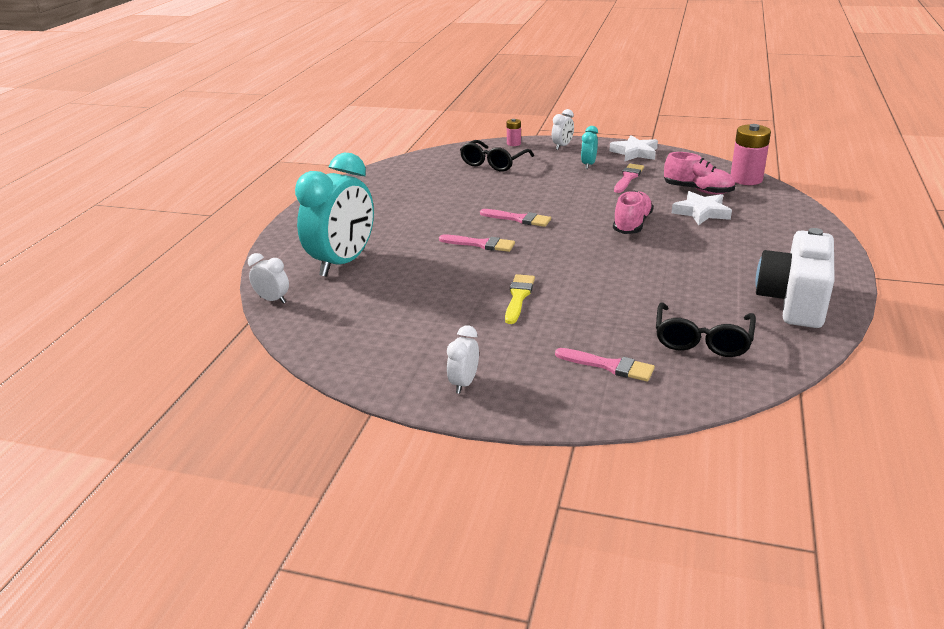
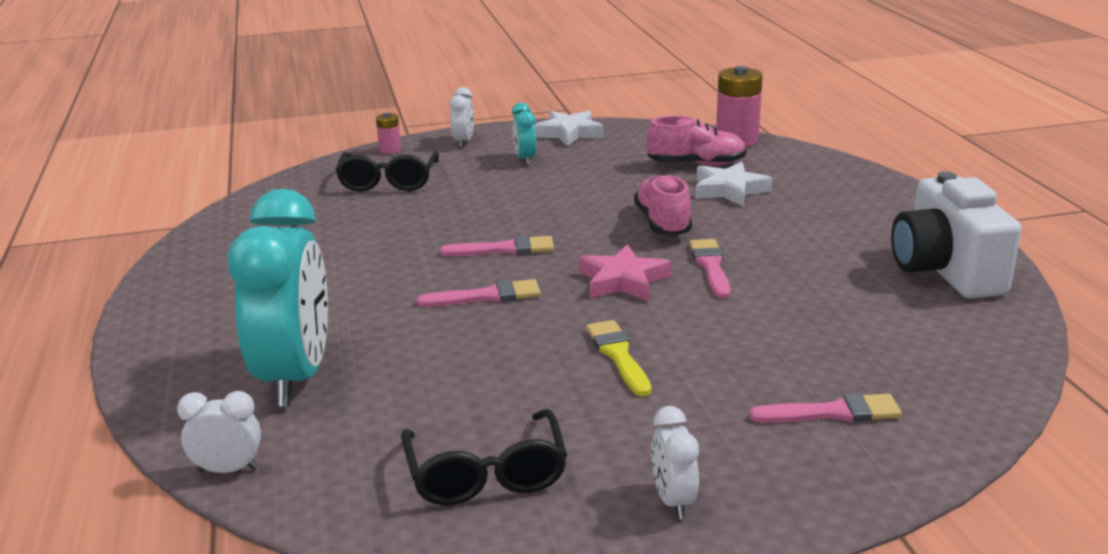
camera: 30 degrees left, 5 degrees down
pink brush [614,164,644,193] -> pink brush moved to [689,239,731,298]
black glasses [656,302,756,357] -> black glasses moved to [401,409,567,505]
none -> pink star [579,244,671,301]

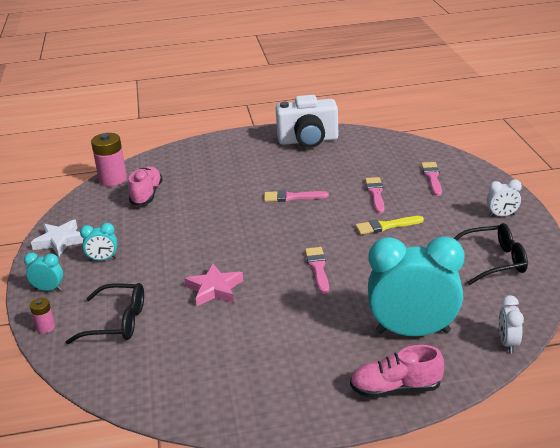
camera: 85 degrees left, 5 degrees up
pink brush [440,235,554,256] -> pink brush moved to [365,177,384,213]
white clock [450,87,474,147] -> turquoise clock [24,252,63,291]
pink star [579,244,671,301] -> pink star moved to [184,264,243,306]
pink shoe [634,174,692,236] -> pink shoe moved to [350,345,444,398]
white star [695,162,773,206] -> none

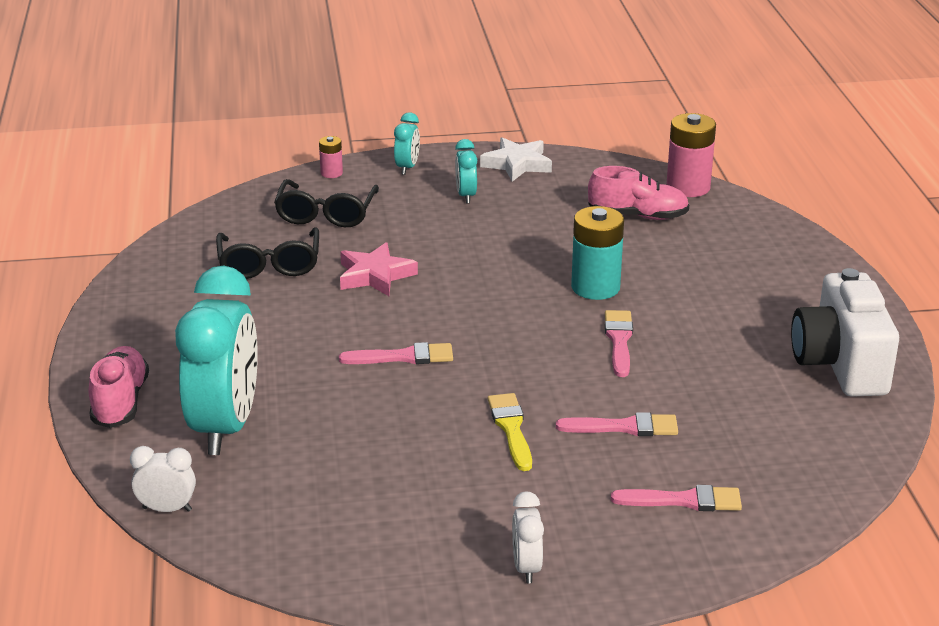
camera: 90 degrees right, 0 degrees up
black glasses [453,223,528,285] -> black glasses moved to [216,227,319,279]
none -> turquoise battery [571,206,624,300]

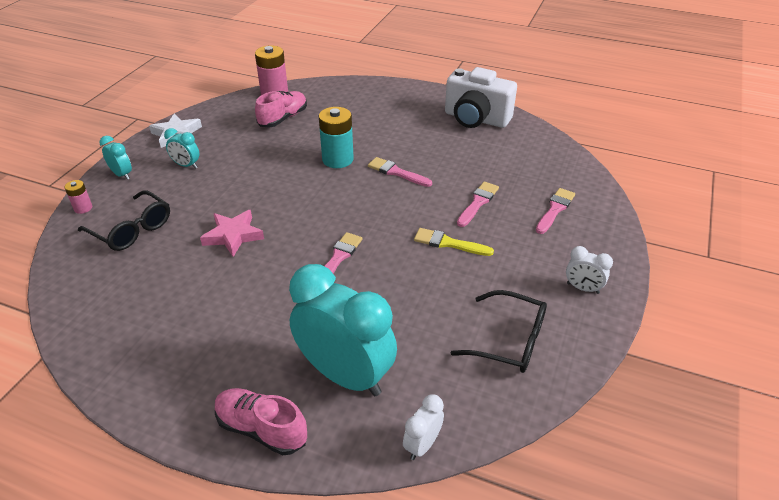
camera: 60 degrees left, 10 degrees up
black glasses [216,227,319,279] -> black glasses moved to [450,290,547,373]

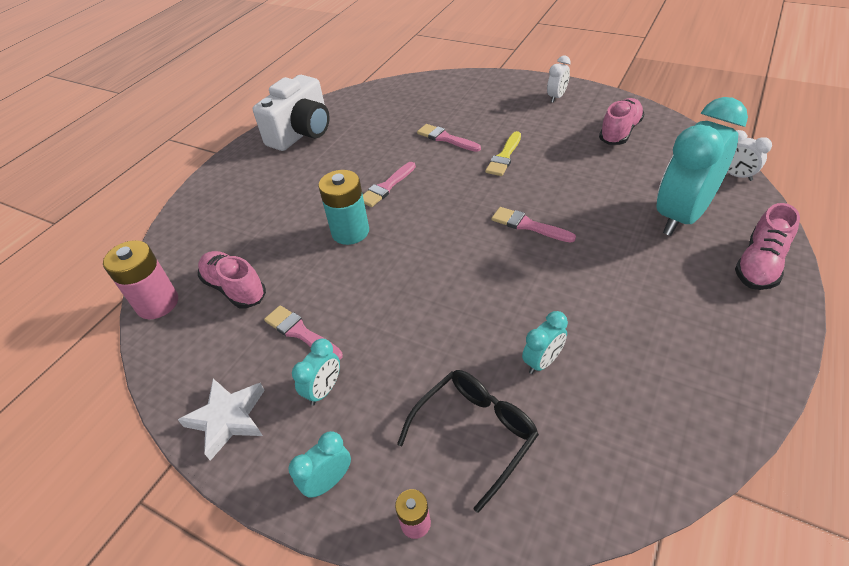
camera: 80 degrees left, 5 degrees up
pink star [200,210,264,257] -> none
black glasses [450,290,547,373] -> pink shoe [599,98,644,145]
pink brush [536,188,575,234] -> pink brush moved to [264,305,343,360]
none -> turquoise clock [522,311,568,374]

